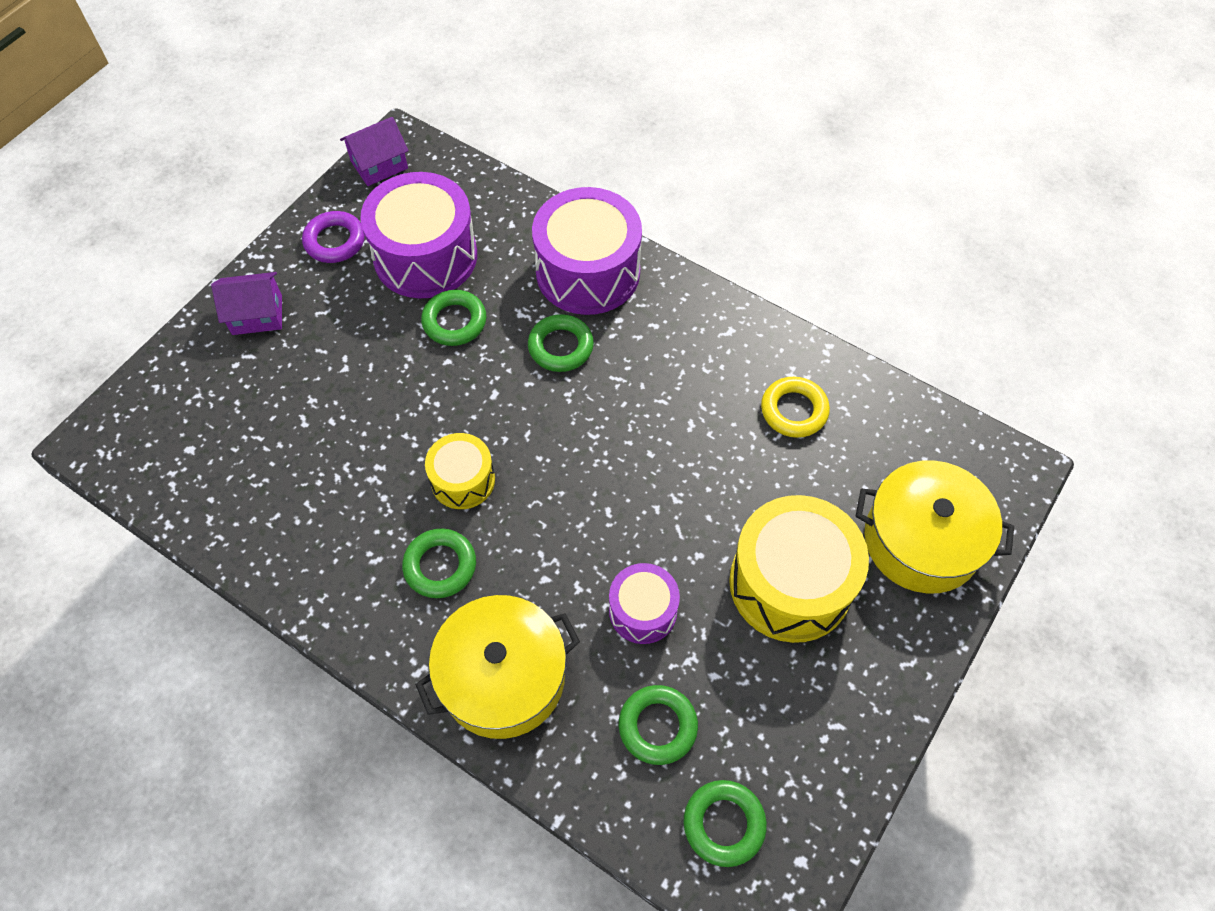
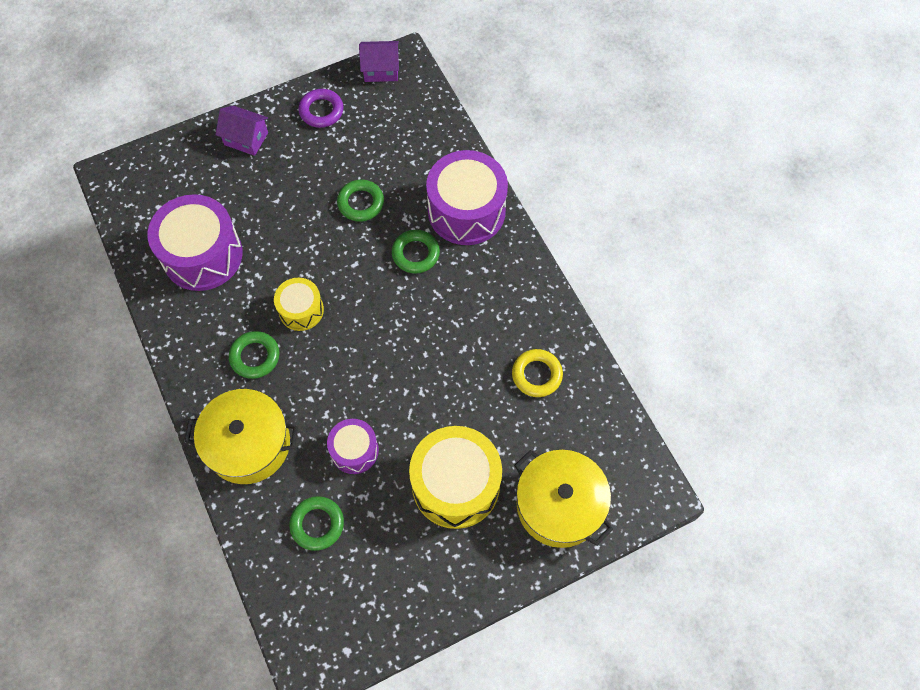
camera: 30 degrees right, 5 degrees up
purple drum [360,172,477,298] -> purple drum moved to [148,194,243,291]
green ring [684,780,767,867] -> none

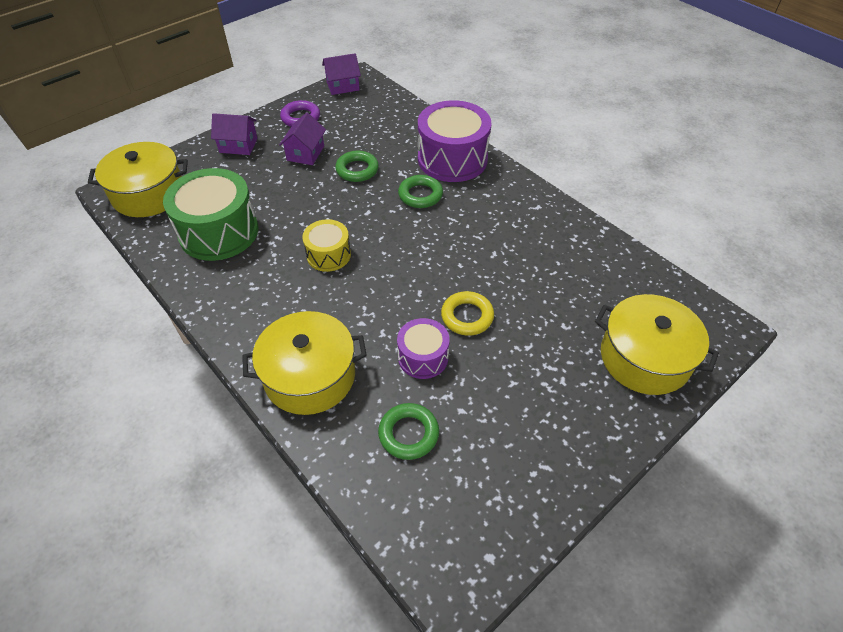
camera: 15 degrees left, 15 degrees down
purple drum [148,194,243,291] -> green drum [163,168,258,261]
green ring [229,331,280,379] -> none
yellow drum [409,426,502,529] -> none
yellow ring [512,349,563,397] -> yellow ring moved to [441,291,494,336]
none -> yellow pot [88,142,188,217]
none -> purple house [279,112,326,165]

